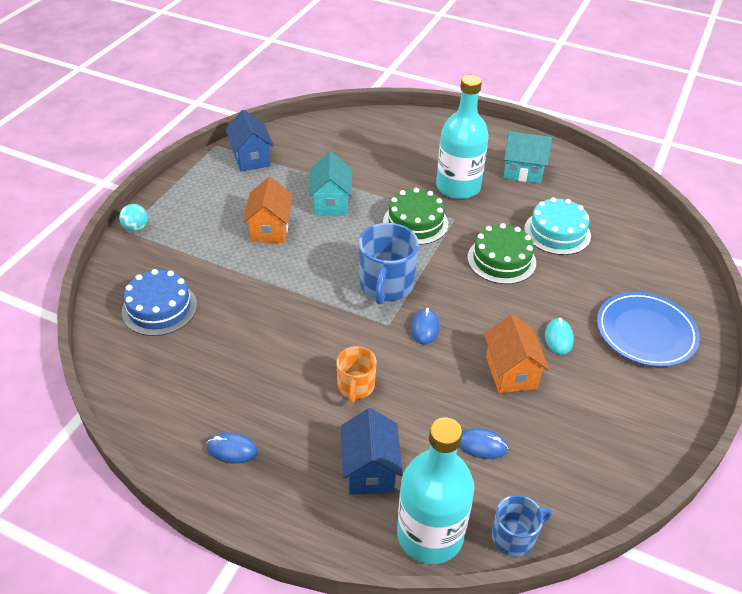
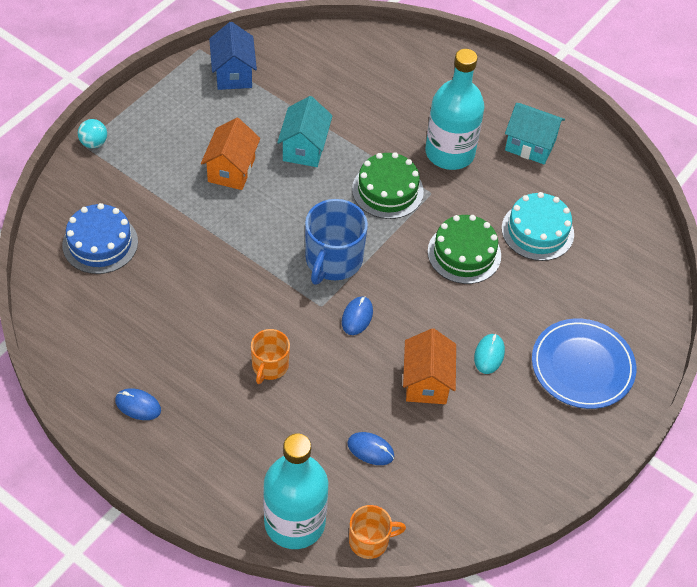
camera: 10 degrees right, 10 degrees up
blue house [341,408,403,495] -> none
blue mug [492,495,552,557] -> orange mug [349,505,406,559]

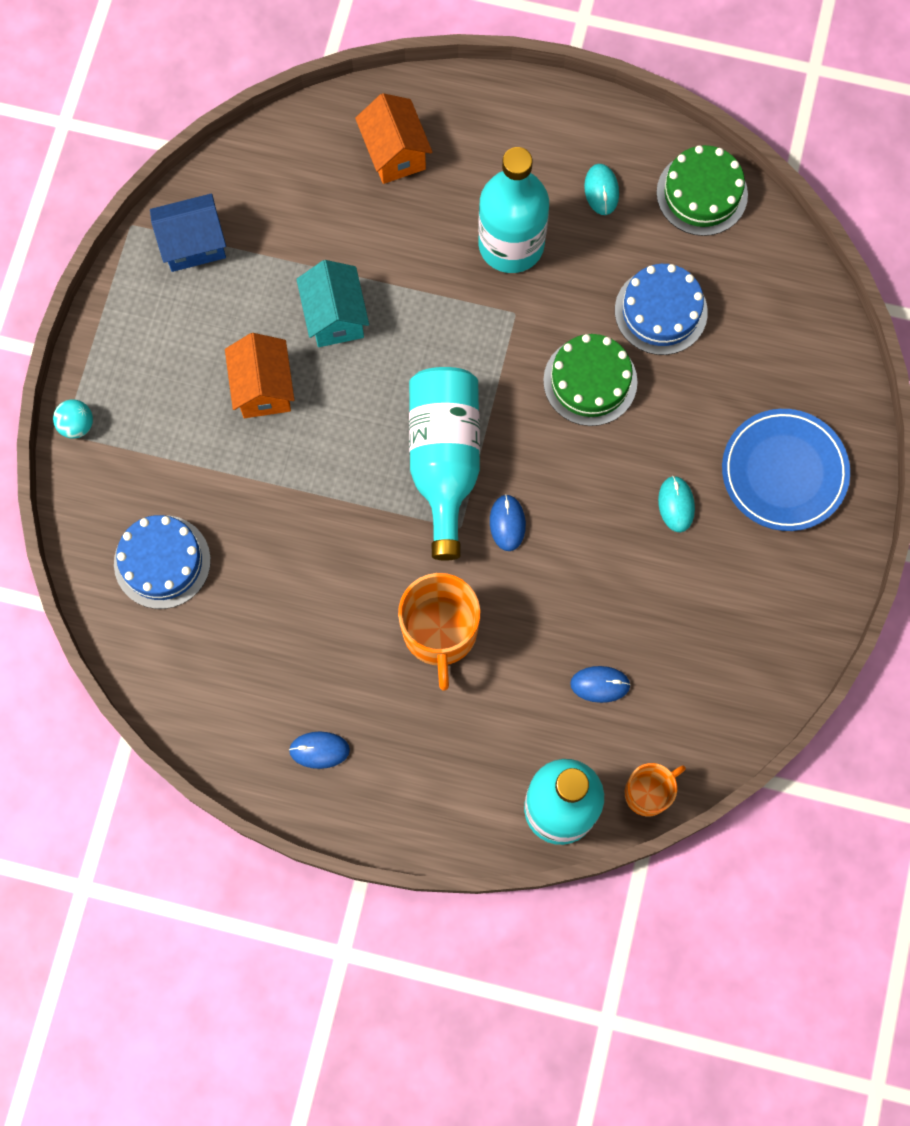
camera: 20 degrees left, 20 degrees up
blue house [209,22,257,90] -> blue house turned 75 degrees counterclockwise [150,194,226,272]
orange mug [251,329,290,384] -> orange mug [398,573,481,690], size x1.67
blue mug [305,199,368,285] -> turquoise bottle [409,367,480,561]
green cake [352,152,424,219] -> green cake moved to [656,145,748,236]
orange house [403,328,456,404] -> orange house moved to [355,93,432,184]
turquoise cake [502,192,574,261] -> blue cake [615,264,708,355]
turquoise house [505,103,565,164] -> turquoise mouse [584,164,619,215]

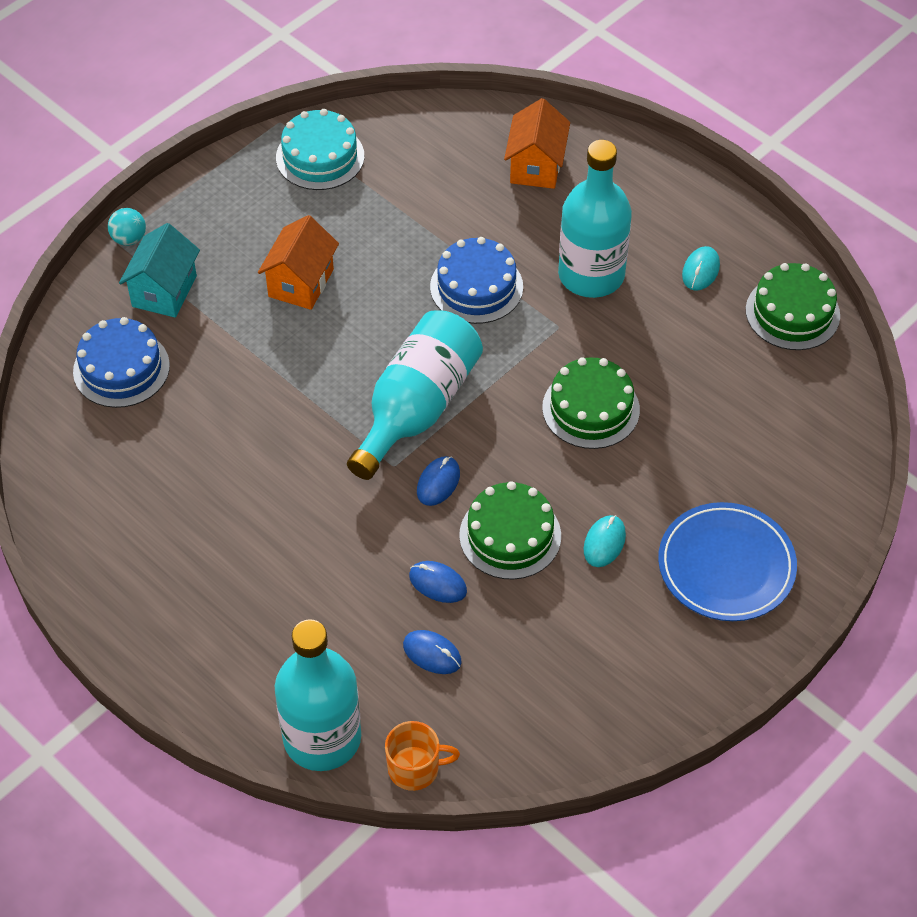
camera: 30 degrees right, 20 degrees down
blue house [150,194,226,272] -> turquoise cake [276,109,364,190]
blue mouse [289,731,350,769] -> blue mouse moved to [409,561,467,603]
turquoise house [296,260,369,347] -> turquoise house moved to [119,223,200,318]
orange mug [398,573,481,690] -> none
blue cake [615,264,708,355] -> blue cake moved to [430,237,523,324]
none -> green cake [459,481,561,579]

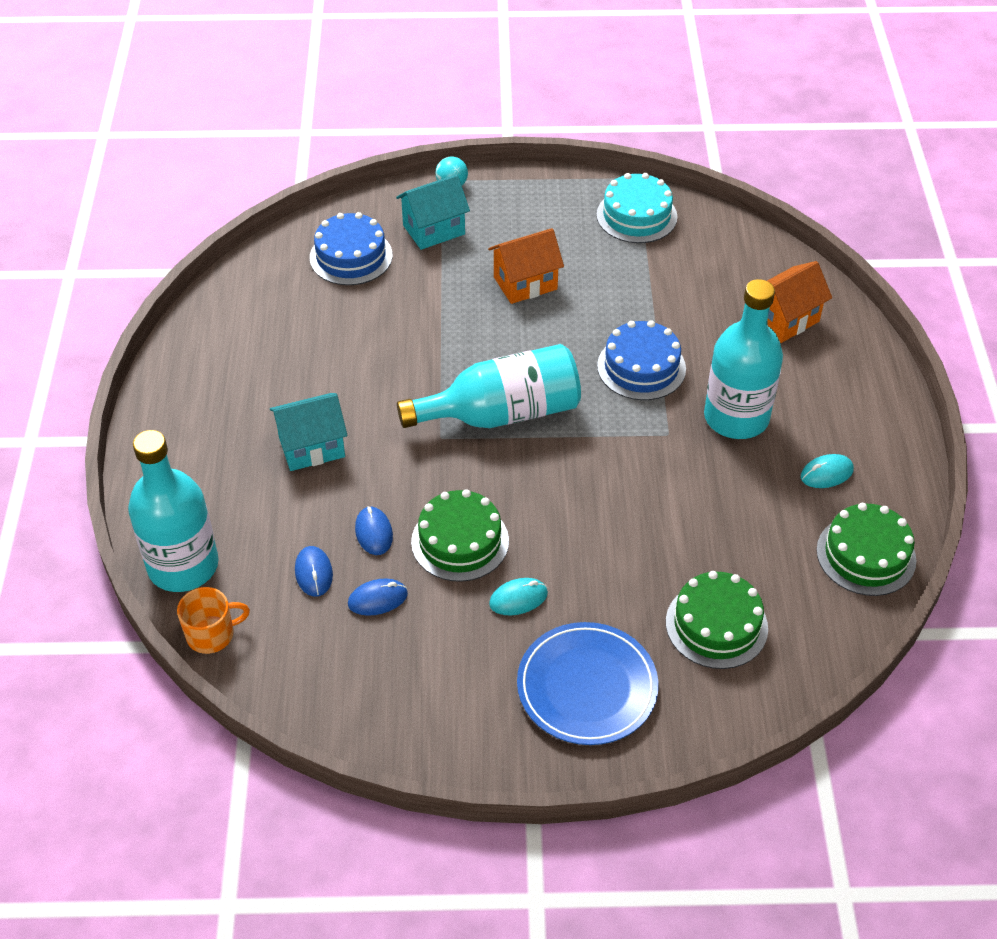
camera: 45 degrees right, 5 degrees down
orange mug [385,721,460,791] -> orange mug turned 60 degrees counterclockwise [177,587,250,654]
blue mouse [417,456,460,506] -> blue mouse moved to [348,578,408,616]
green cake [542,357,640,449] -> green cake moved to [666,571,768,669]
none -> turquoise house [270,393,347,471]

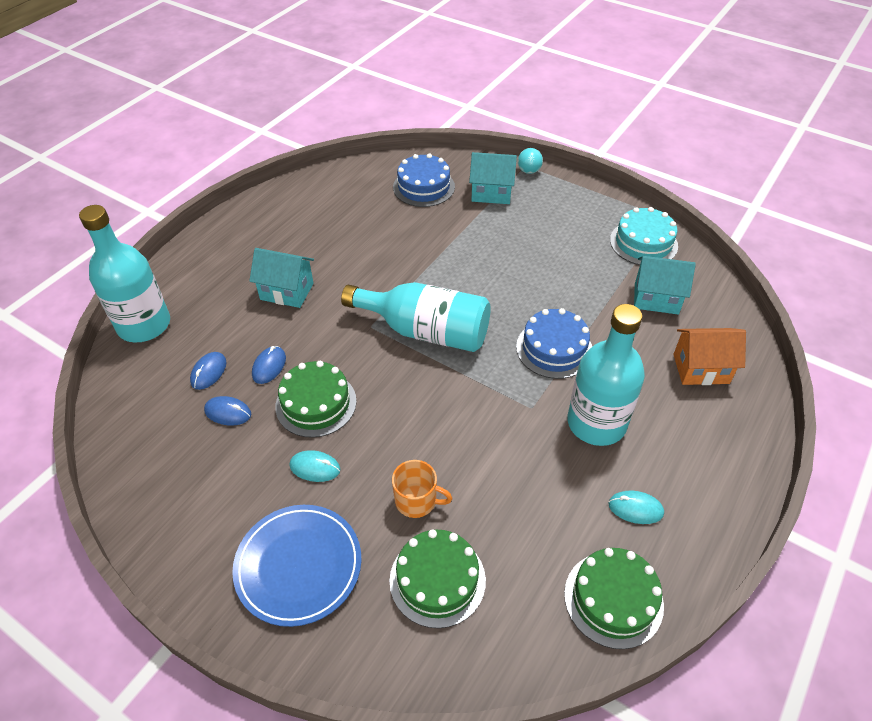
camera: 35 degrees right, 0 degrees up
orange mug [177,587,250,654] -> orange mug moved to [392,460,453,518]
orange house [488,228,564,304] -> none
none -> turquoise house [634,256,696,315]

